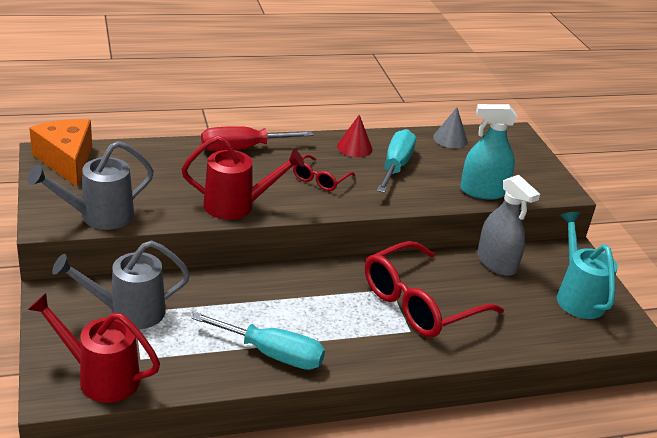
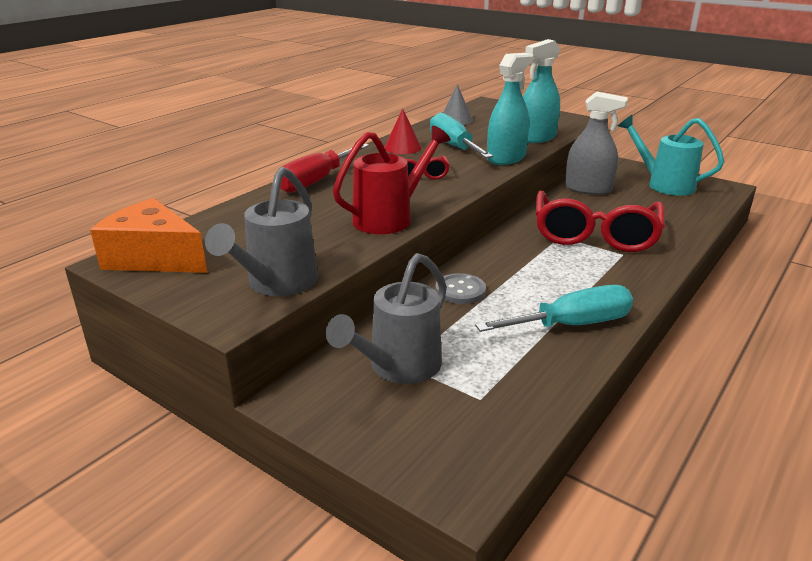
camera: 35 degrees left, 5 degrees down
red watering can [28,293,160,403] -> none
none -> grey button [435,273,486,304]
none -> turquoise spray bottle [487,53,533,165]

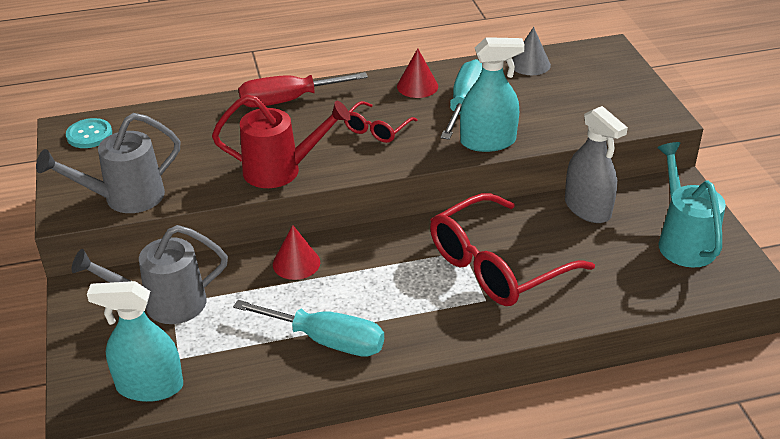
camera: 40 degrees right, 10 degrees up
orange cheese [90,198,207,273] -> turquoise button [66,118,112,148]
grey button [435,273,486,304] -> red cone [273,225,320,280]
turquoise spray bottle [523,39,560,143] -> turquoise spray bottle moved to [87,281,183,402]

